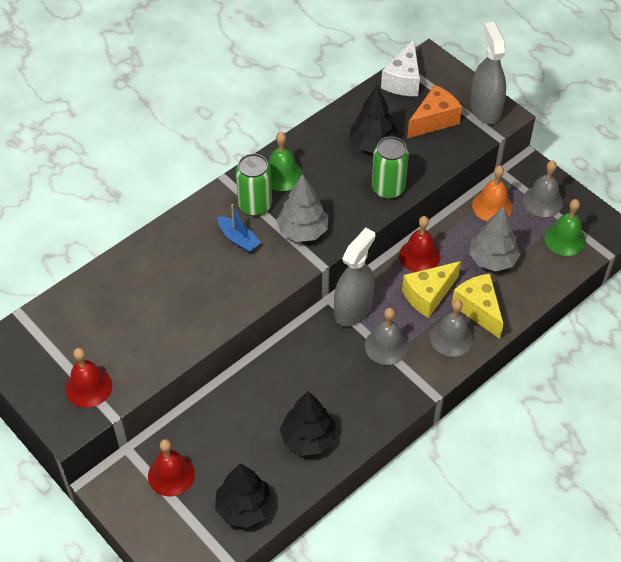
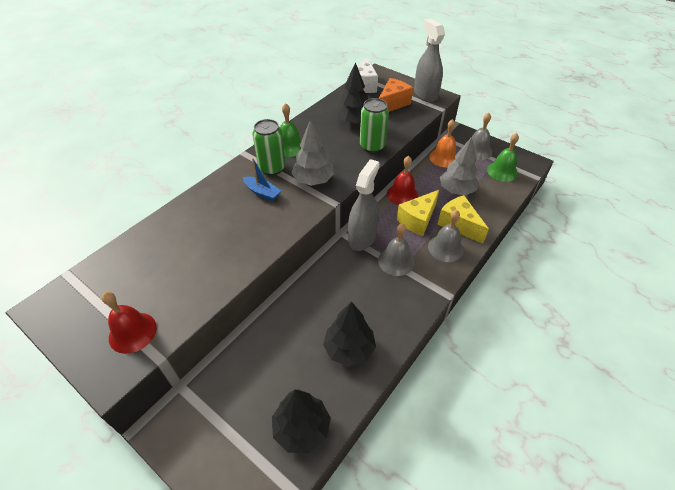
camera: 10 degrees left, 5 degrees down
red bell [148,439,195,497] -> none

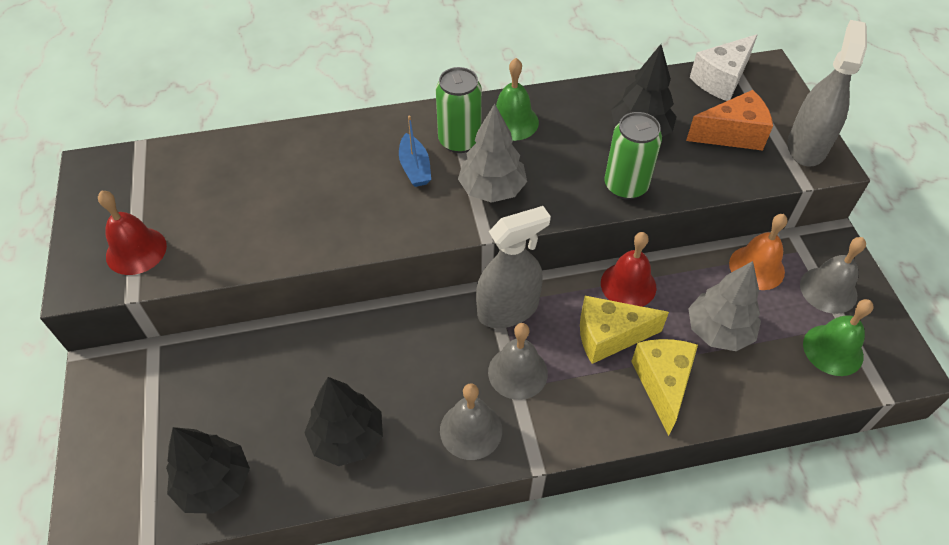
camera: 40 degrees right, 5 degrees up
grey bell [428,210,464,262] -> grey bell moved to [440,383,502,460]

